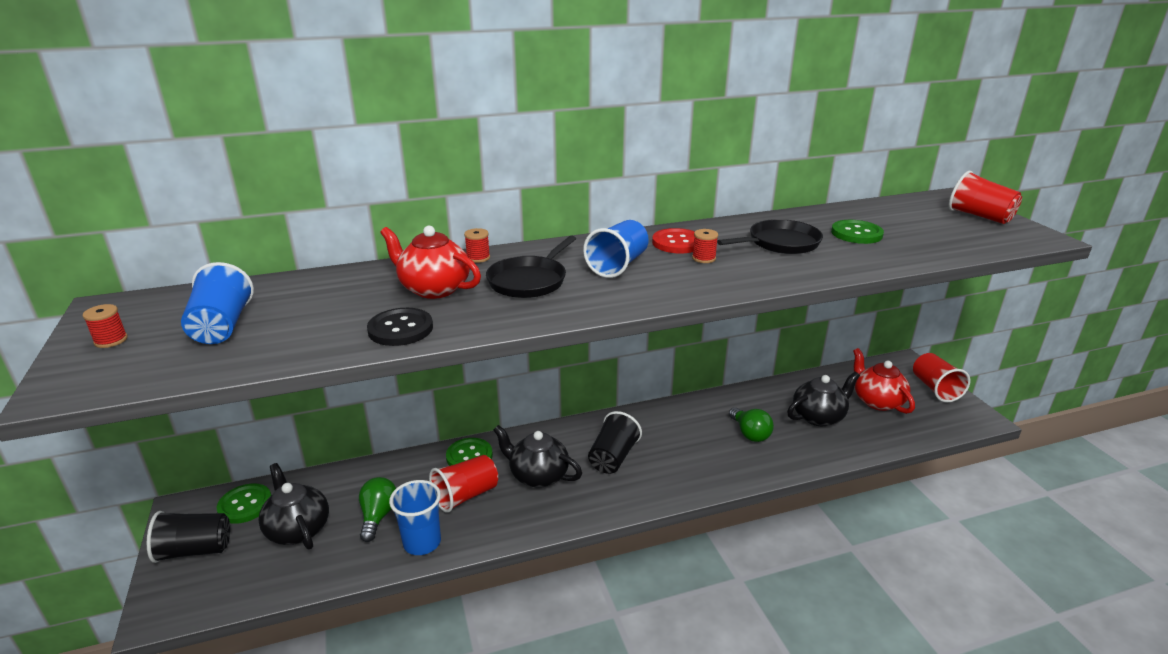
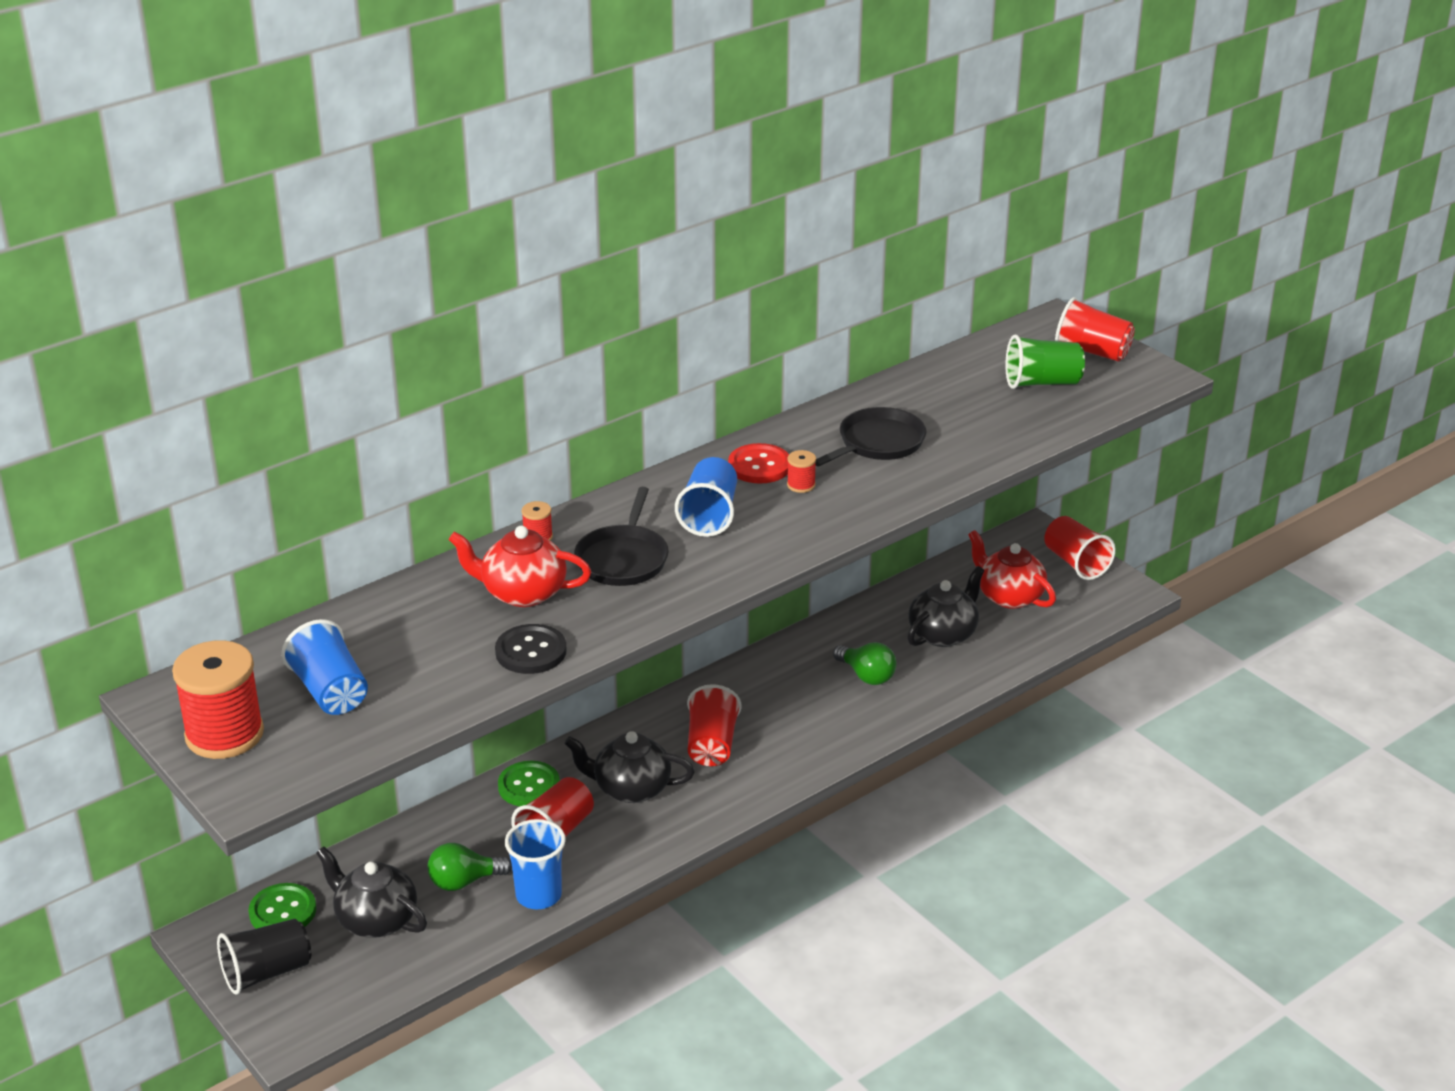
camera: 20 degrees left, 5 degrees up
red spool [83,304,128,348] -> red spool [172,640,264,759], size x2.33
green light bulb [359,477,396,542] -> green light bulb turned 90 degrees counterclockwise [427,842,512,891]
black cup [588,411,642,474] -> red cup [687,684,742,766]
green button [831,220,884,244] -> none
none -> green cup [1006,335,1085,389]

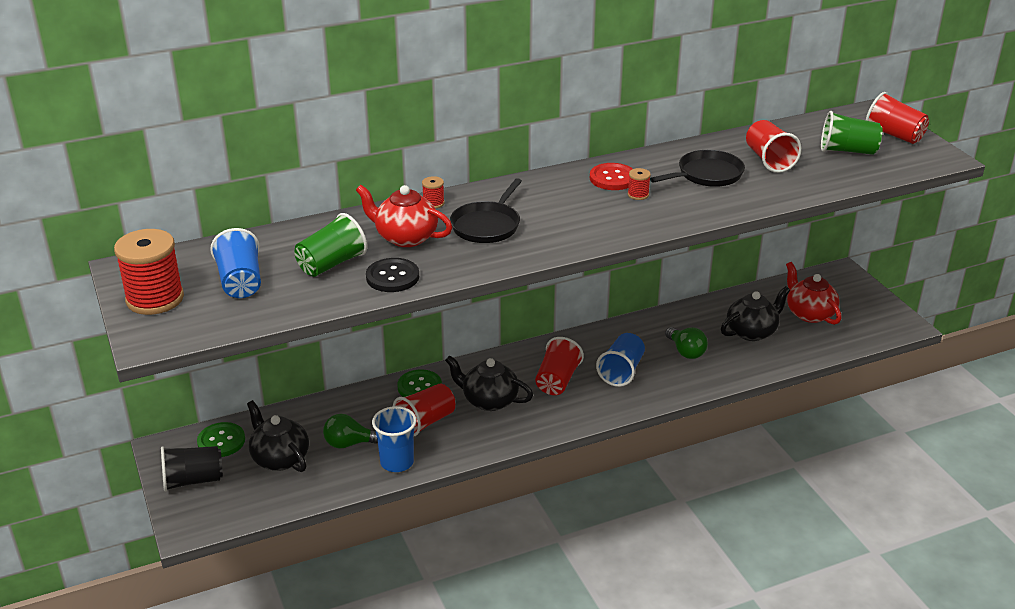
camera: 15 degrees right, 0 degrees up
blue cup [675,457,737,537] -> blue cup moved to [596,333,645,387]
red cup [1044,516,1116,580] -> red cup moved to [746,120,802,173]
none -> green cup [294,213,367,277]

